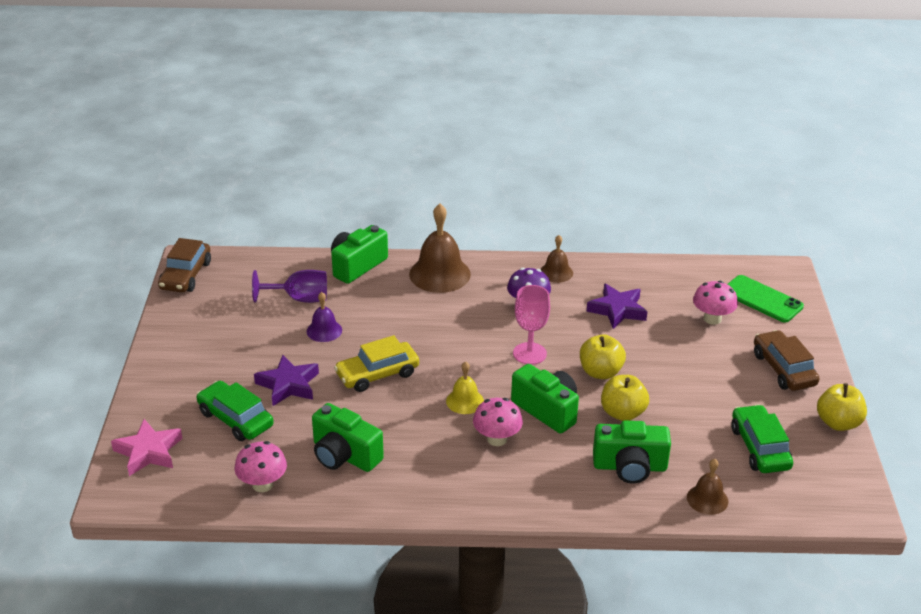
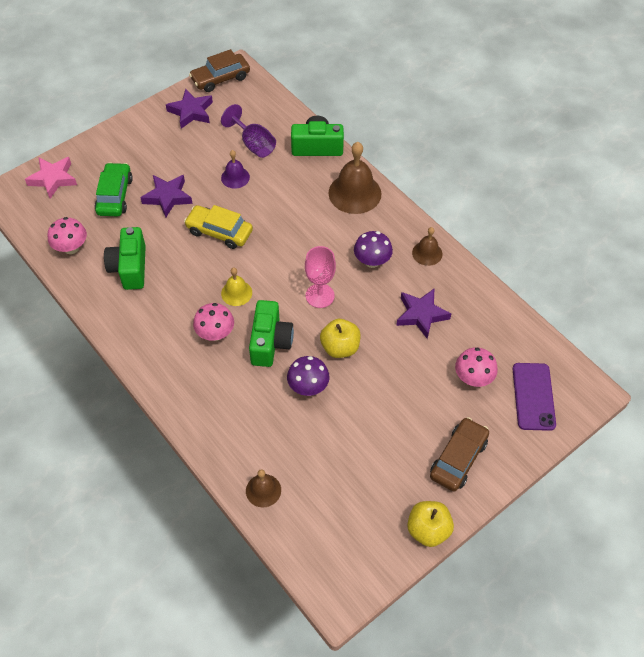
camera: 50 degrees right, 20 degrees up
green camera [593,421,671,484] -> none
yellow apple [601,375,649,421] -> purple mushroom [287,356,330,396]
green phone [728,275,804,323] -> purple phone [513,363,556,431]
green car [731,404,793,473] -> none
none -> purple star [166,89,213,129]

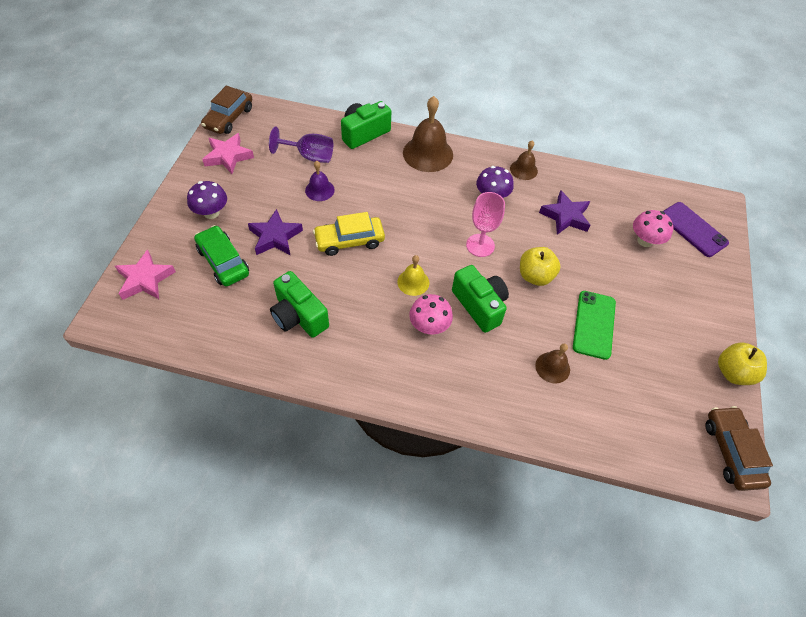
camera: 40 degrees left, 0 degrees up
pink mushroom [48,217,87,254] -> none
purple star [166,89,213,129] -> pink star [202,133,254,174]
brown bell [246,469,281,507] -> brown bell moved to [535,344,570,383]
purple mushroom [287,356,330,396] -> purple mushroom moved to [187,181,227,219]
brown car [430,417,489,491] -> brown car moved to [705,406,773,491]
none -> green phone [573,291,616,360]

